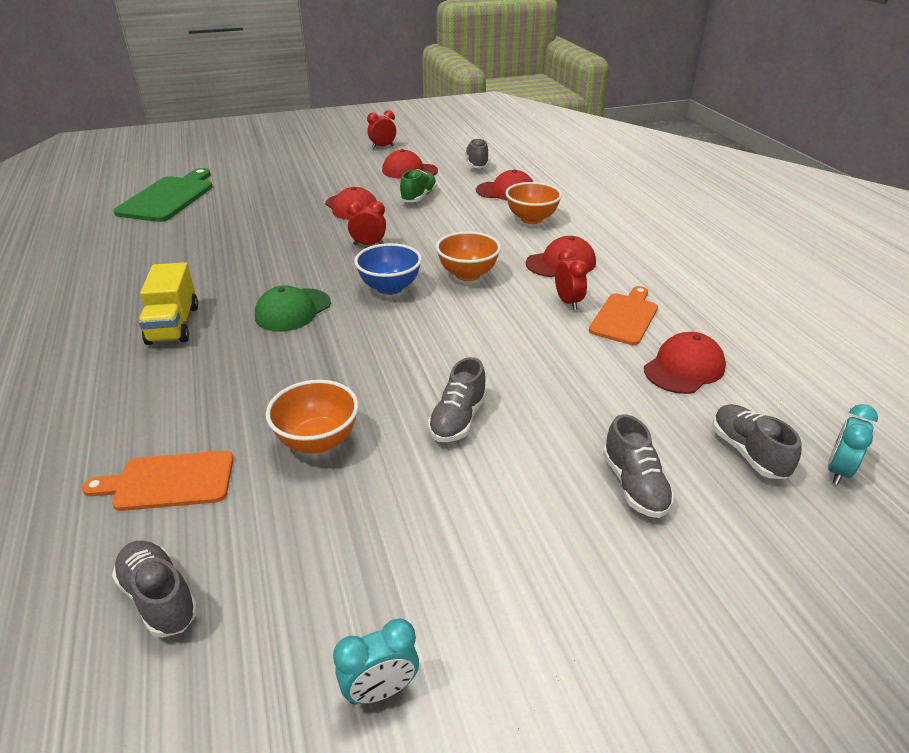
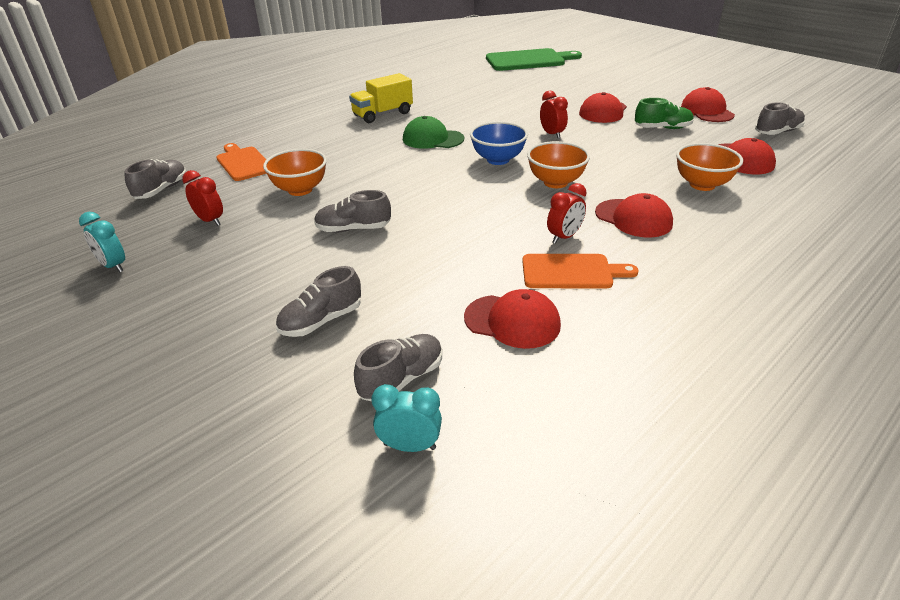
camera: 65 degrees right, 0 degrees up
red clock [367,110,396,148] -> red clock moved to [182,170,223,226]

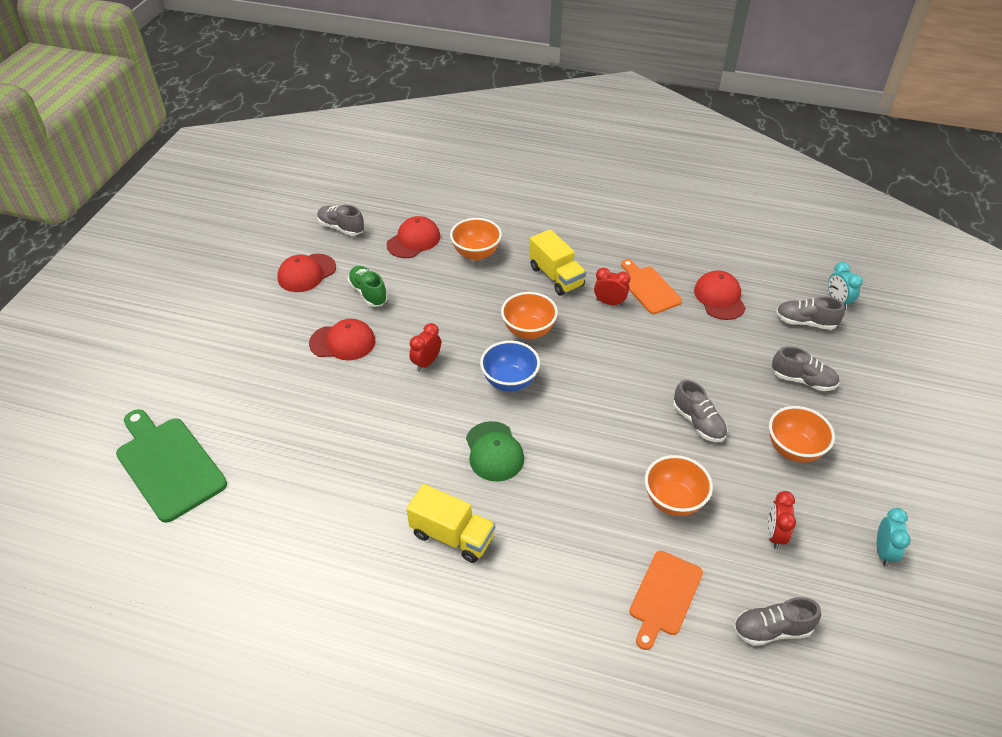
camera: 120 degrees left, 10 degrees up
red cap [595,193,673,238] -> yellow truck [529,229,586,296]
none -> orange bowl [769,406,835,463]

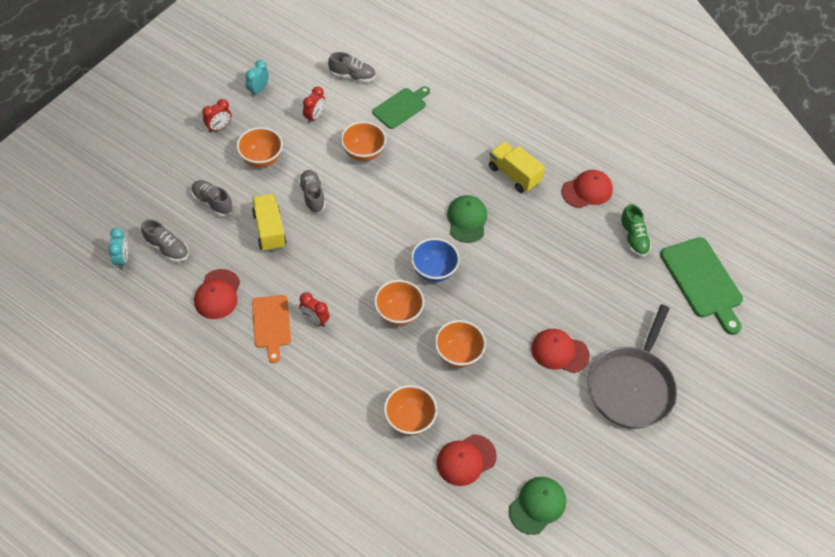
camera: 165 degrees left, 10 degrees up
red cap [277,254,336,292] -> red cap moved to [561,170,613,208]
grey shoe [317,205,364,236] -> green cap [509,477,566,535]
green shoe [348,266,388,307] -> green shoe moved to [619,204,652,257]
red clock [409,323,441,371] -> red clock moved to [202,99,231,133]
yellow truck [529,229,586,296] -> yellow truck moved to [252,194,287,252]
orange cutting board [630,551,703,650] -> green cutting board [372,86,430,129]
none -> orange bowl [435,320,486,367]
none -> grey pan [588,305,677,429]

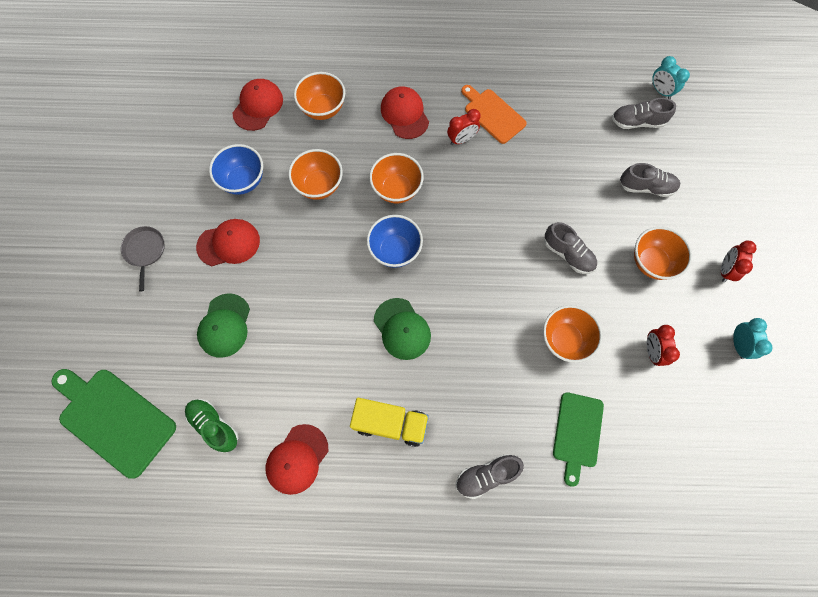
camera: 150 degrees right, 15 degrees up
red cap [194,269,240,319] -> red cap moved to [381,87,429,139]
yellow truck [252,194,287,252] -> none
red clock [299,292,330,327] -> red clock turned 150 degrees clockwise [447,109,480,145]
grey shoe [328,52,376,83] -> grey shoe moved to [456,454,524,499]
green cap [509,477,566,535] -> green cap moved to [197,293,250,358]
grey pan [588,305,677,429] -> grey pan [121,226,165,291], size x0.46
none -> blue bowl [209,144,263,195]

